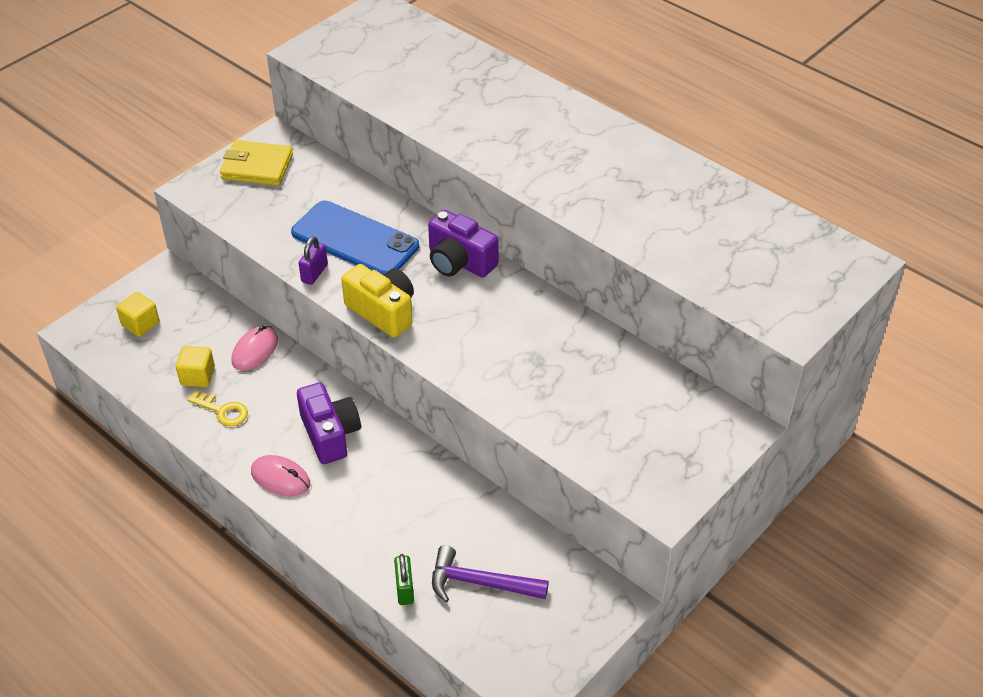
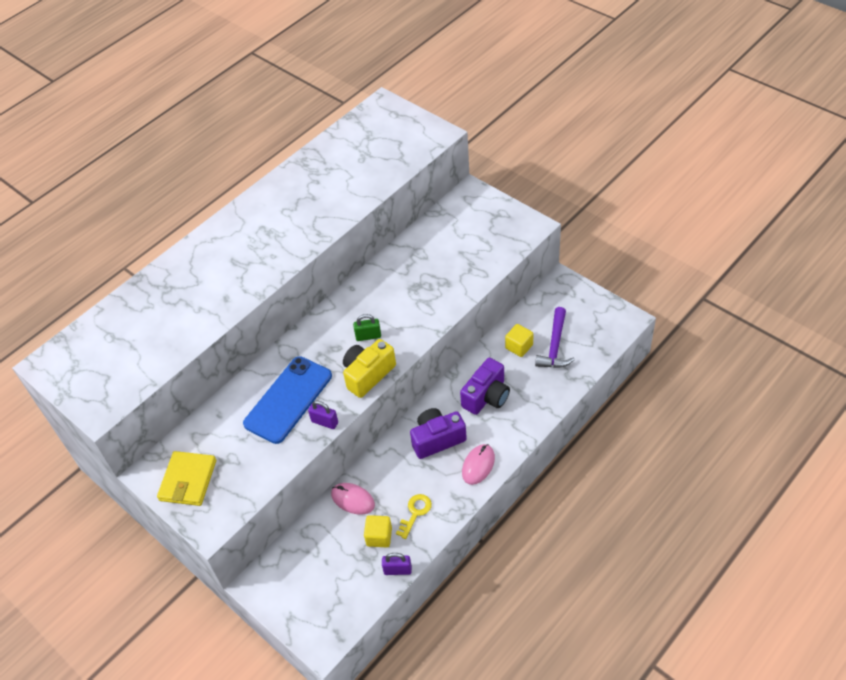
camera: 85 degrees left, 5 degrees up
yellow cube [116,292,159,337] -> yellow cube moved to [505,324,533,357]
green padlock [394,554,414,605] -> green padlock moved to [353,314,381,341]
purple camera [428,210,499,278] -> purple camera moved to [460,358,510,415]
none -> purple padlock [382,553,412,575]

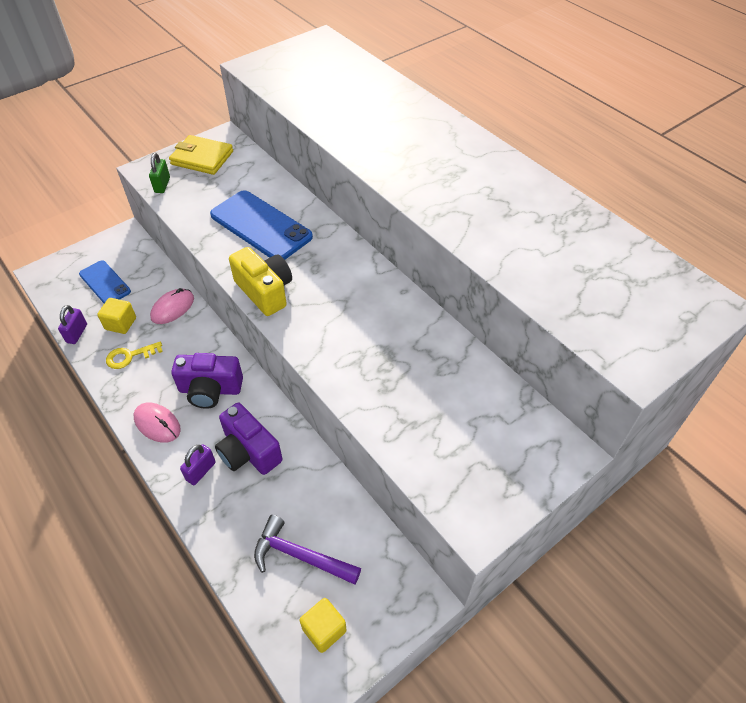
camera: 95 degrees right, 0 degrees up
purple padlock [308,400,338,429] -> purple padlock moved to [180,444,216,485]
green padlock [353,314,381,341] -> green padlock moved to [149,153,170,193]
yellow key [396,494,432,539] -> yellow key turned 120 degrees clockwise [106,342,163,369]
purple camera [410,408,467,459] -> purple camera turned 105 degrees clockwise [171,353,243,409]
yellow cube [505,324,533,357] -> yellow cube moved to [300,598,346,653]
none -> blue phone [79,261,131,303]

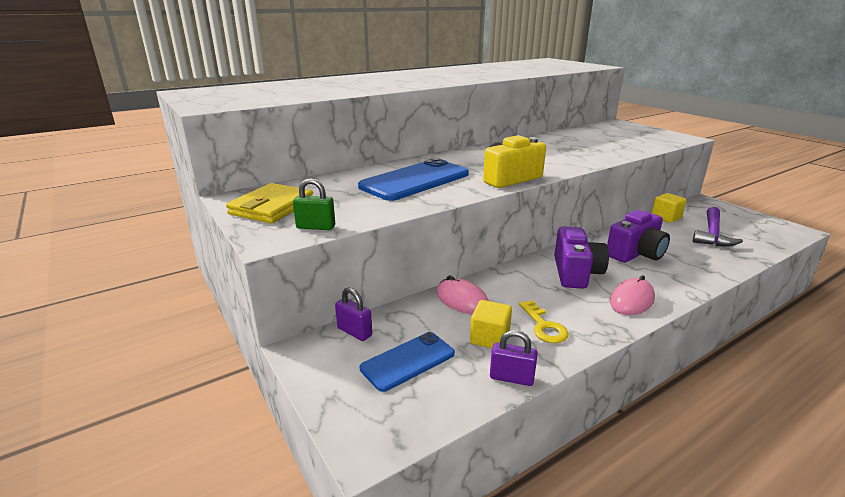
camera: 85 degrees left, 25 degrees down
purple padlock [180,444,216,485] -> purple padlock moved to [335,287,372,341]
yellow cube [300,598,346,653] -> yellow cube moved to [652,193,686,223]

